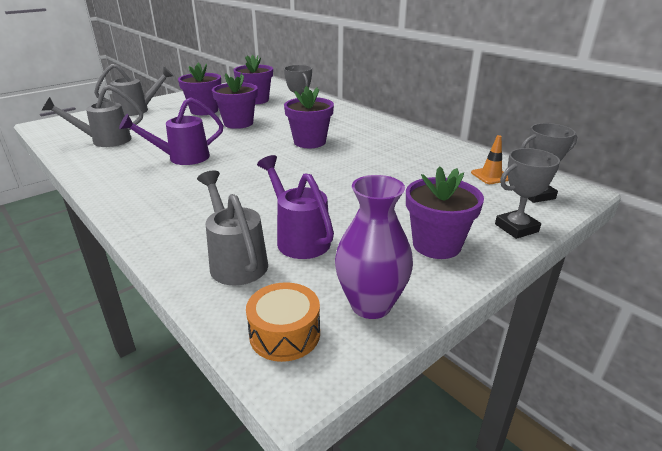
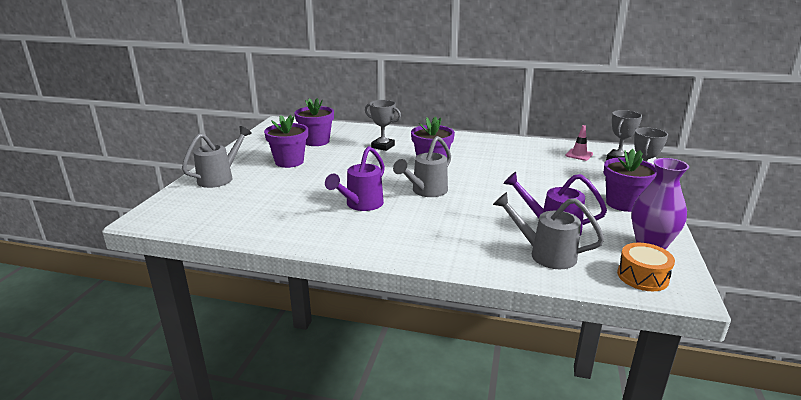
camera: 35 degrees left, 5 degrees down
grey watering can [42,85,143,147] -> grey watering can moved to [393,136,451,197]
purple flower pot [212,73,258,129] -> none
orange traffic cone [471,135,508,184] -> pink traffic cone [566,125,593,161]

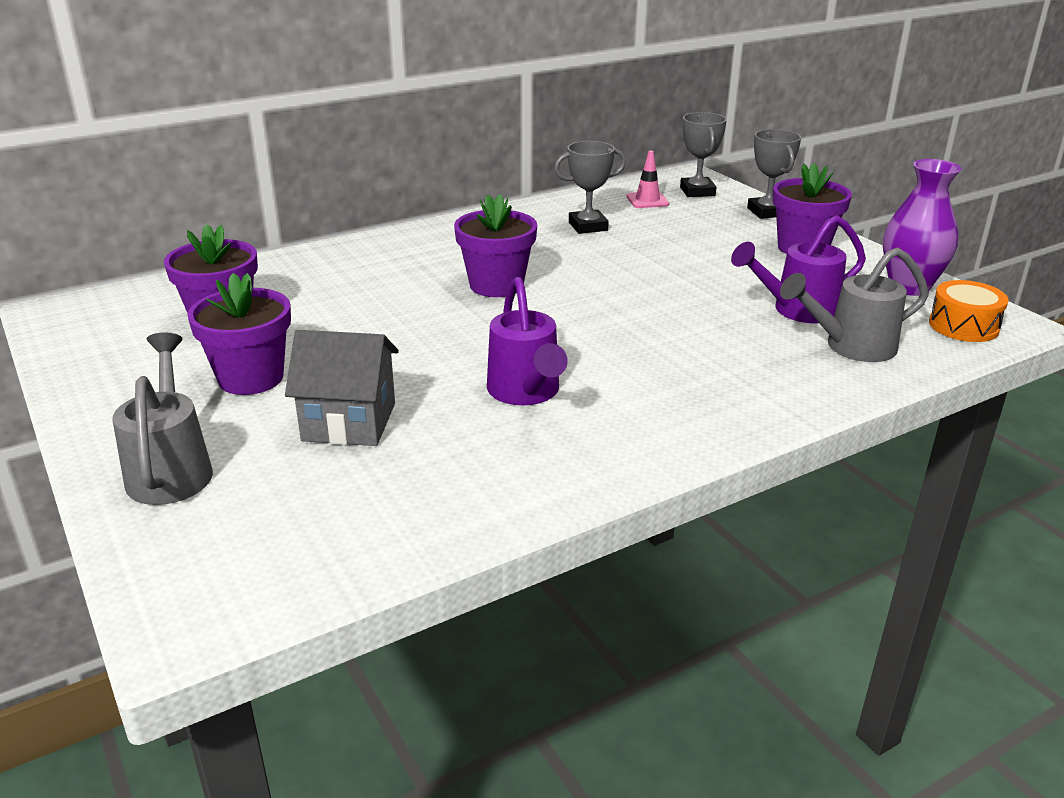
camera: 45 degrees left, 5 degrees up
grey trophy [365,100,401,151] -> grey trophy moved to [554,141,626,234]
grey watering can [393,136,451,197] -> none
none -> grey house [285,330,399,446]

